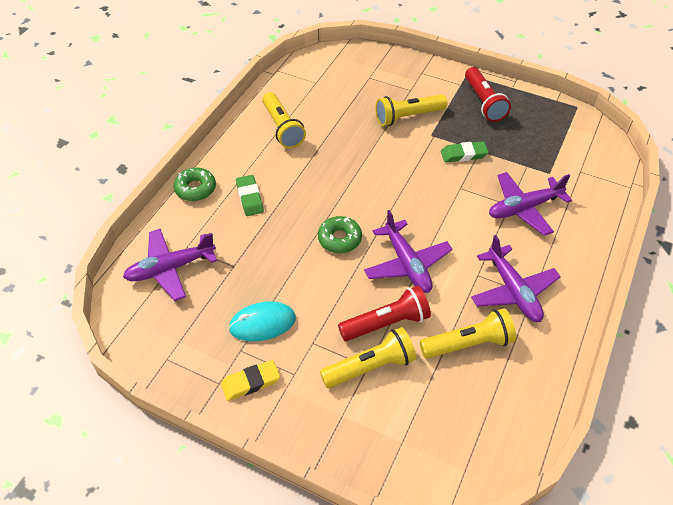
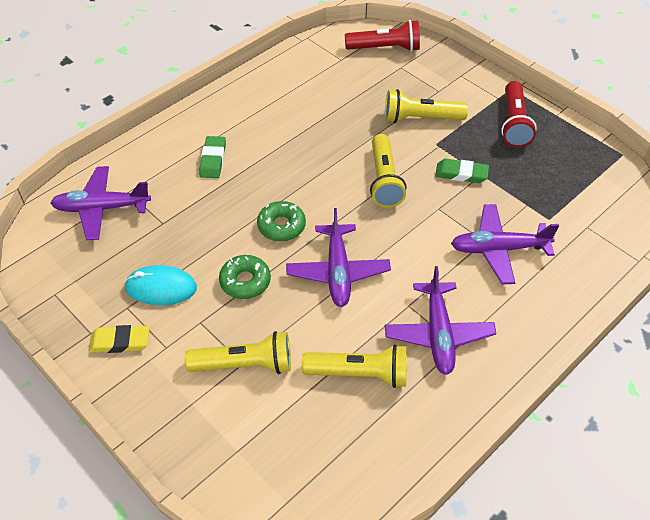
camera: 20 degrees right, 0 degrees up
green donut [174,168,216,201] -> green donut moved to [219,255,271,299]
yellow flashlight [262,92,306,148] -> yellow flashlight moved to [370,134,406,208]
red flashlight [338,286,431,341] -> red flashlight moved to [345,20,420,52]

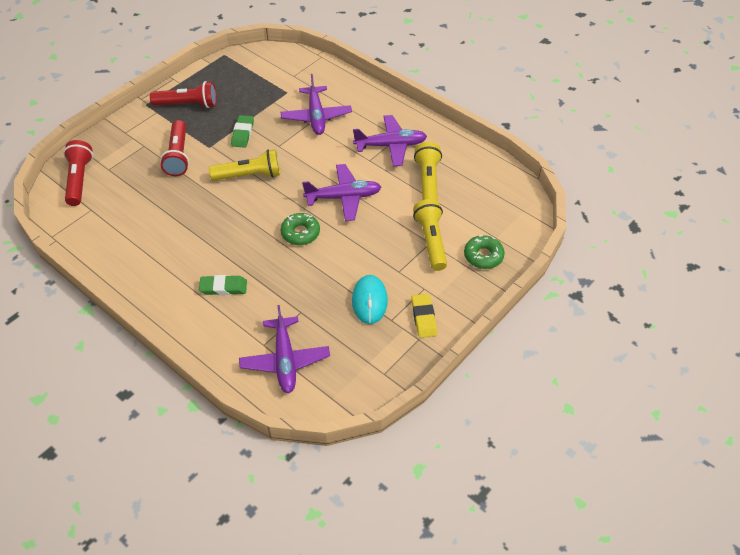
camera: 95 degrees left, 0 degrees up
green donut [219,255,271,299] -> green donut moved to [464,235,505,269]
yellow flashlight [385,89,468,123] -> red flashlight [160,120,189,176]

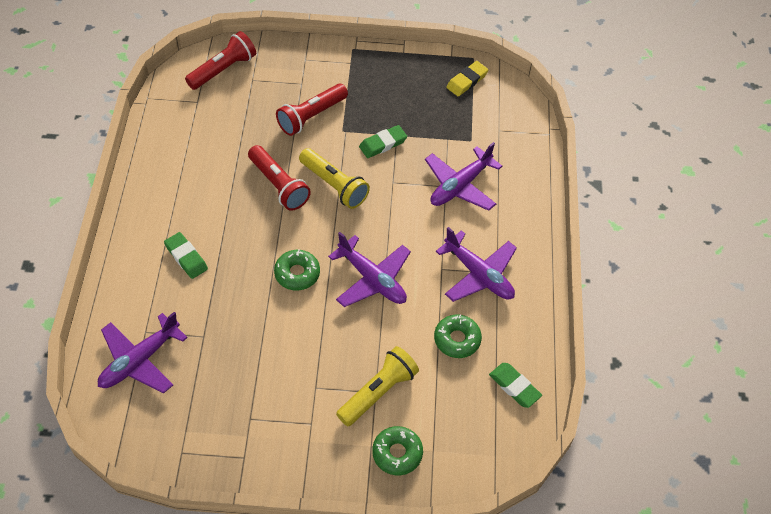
camera: 50 degrees right, 5 degrees up
red flashlight [150,81,217,108] -> red flashlight moved to [248,145,311,211]
turquoise mouse [352,275,388,324] -> none
yellow eraser [411,294,437,338] -> yellow eraser moved to [446,61,489,96]
yellow flashlight [414,142,442,201] -> green donut [434,314,482,358]
none -> green eraser [489,363,542,408]

